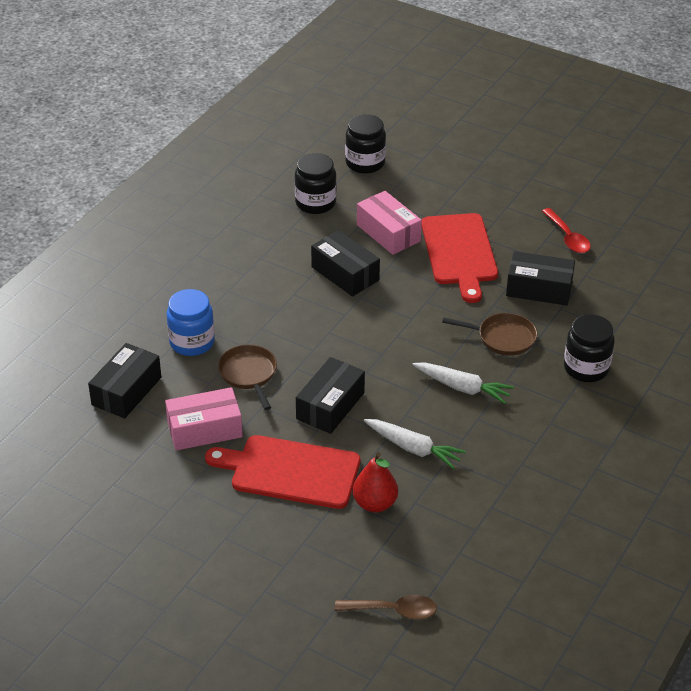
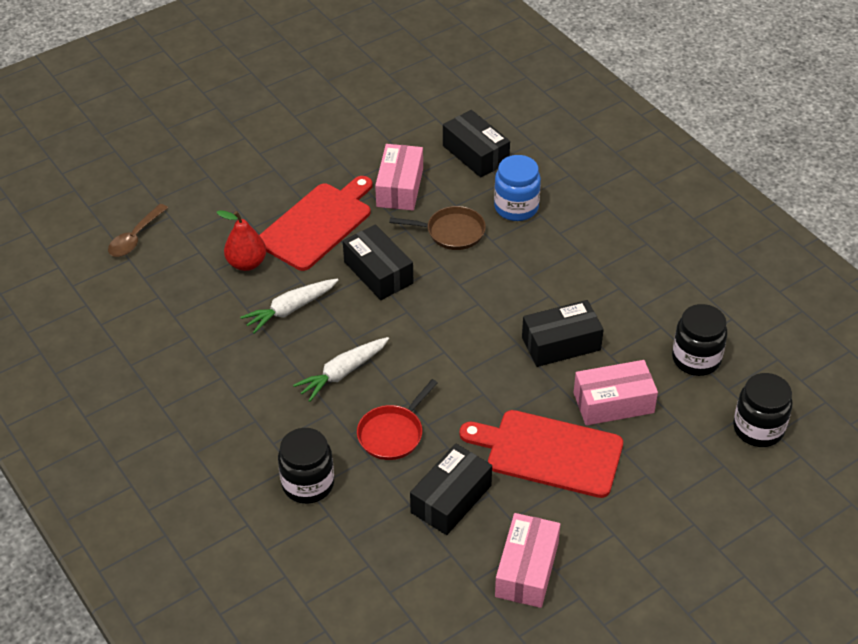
camera: 115 degrees right, 5 degrees up
brown pan [442,313,537,355] -> red pan [357,379,438,460]
red spoon [542,208,591,253] -> pink box [495,513,560,608]

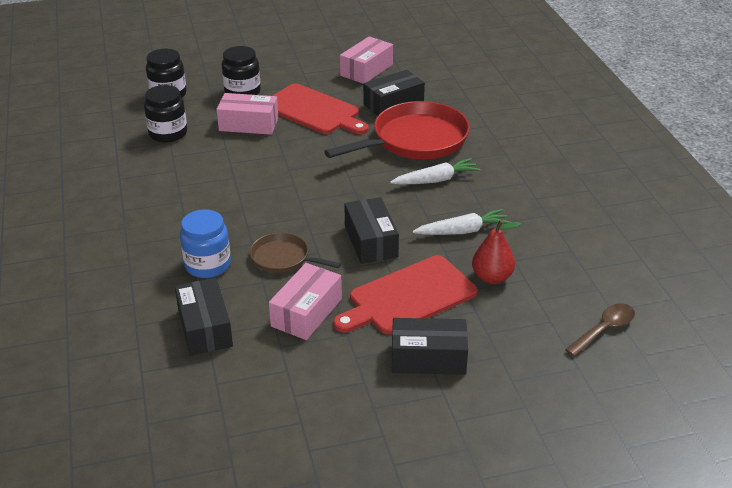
camera: 160 degrees left, 10 degrees down
black jar [278,428,334,504] -> black jar moved to [222,46,261,95]
red pan [357,379,438,460] -> red pan [324,101,470,159], size x1.91
black box [522,300,604,367] -> black box moved to [392,318,468,375]

